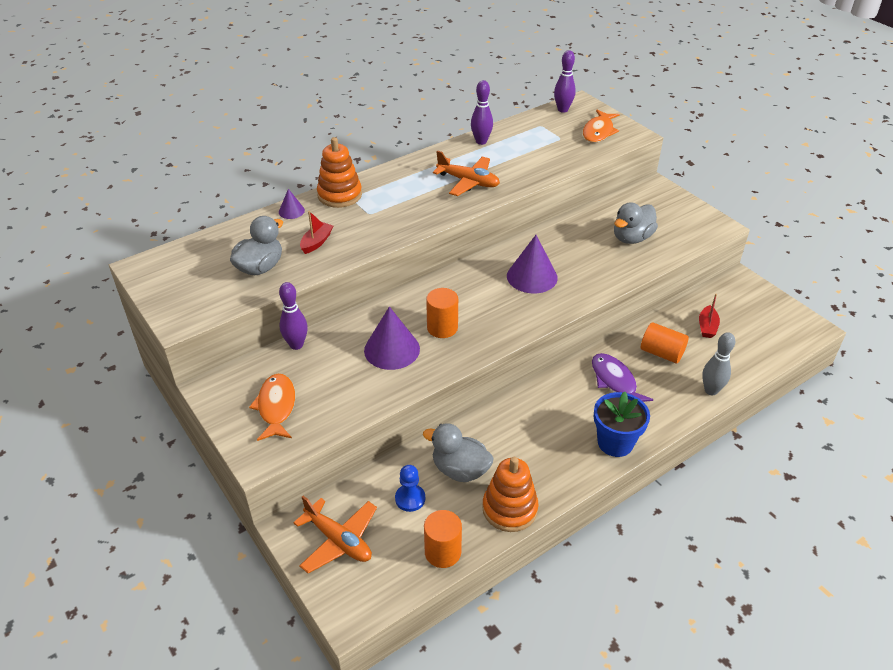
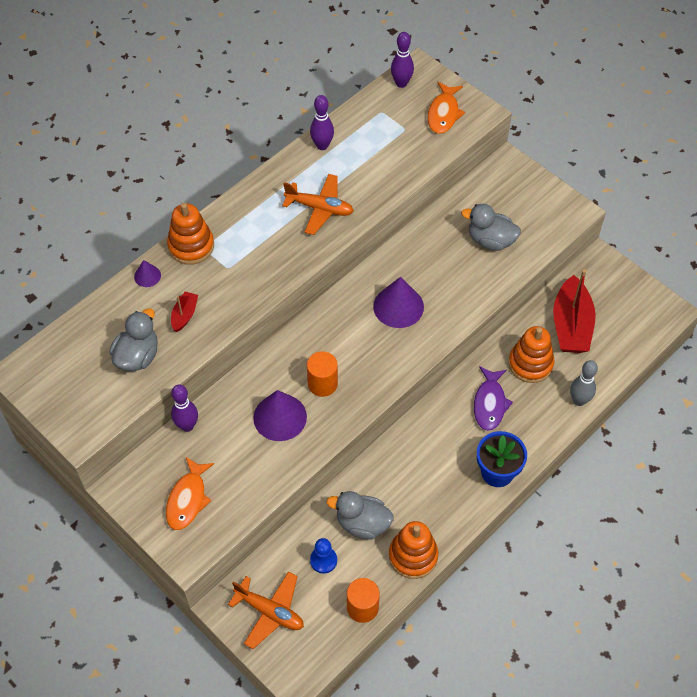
camera: 10 degrees left, 15 degrees up
orange fish [249,374,295,441] -> orange fish turned 150 degrees counterclockwise [166,457,214,530]
purple fish [592,353,654,402] -> purple fish turned 135 degrees counterclockwise [474,366,513,431]
grey duck [614,202,658,244] -> grey duck turned 75 degrees clockwise [461,204,521,251]
orange cylinder [641,322,689,363] -> orange stacking toy [508,326,554,383]
red boat [699,294,720,338] -> red boat [553,269,596,353], size x2.09

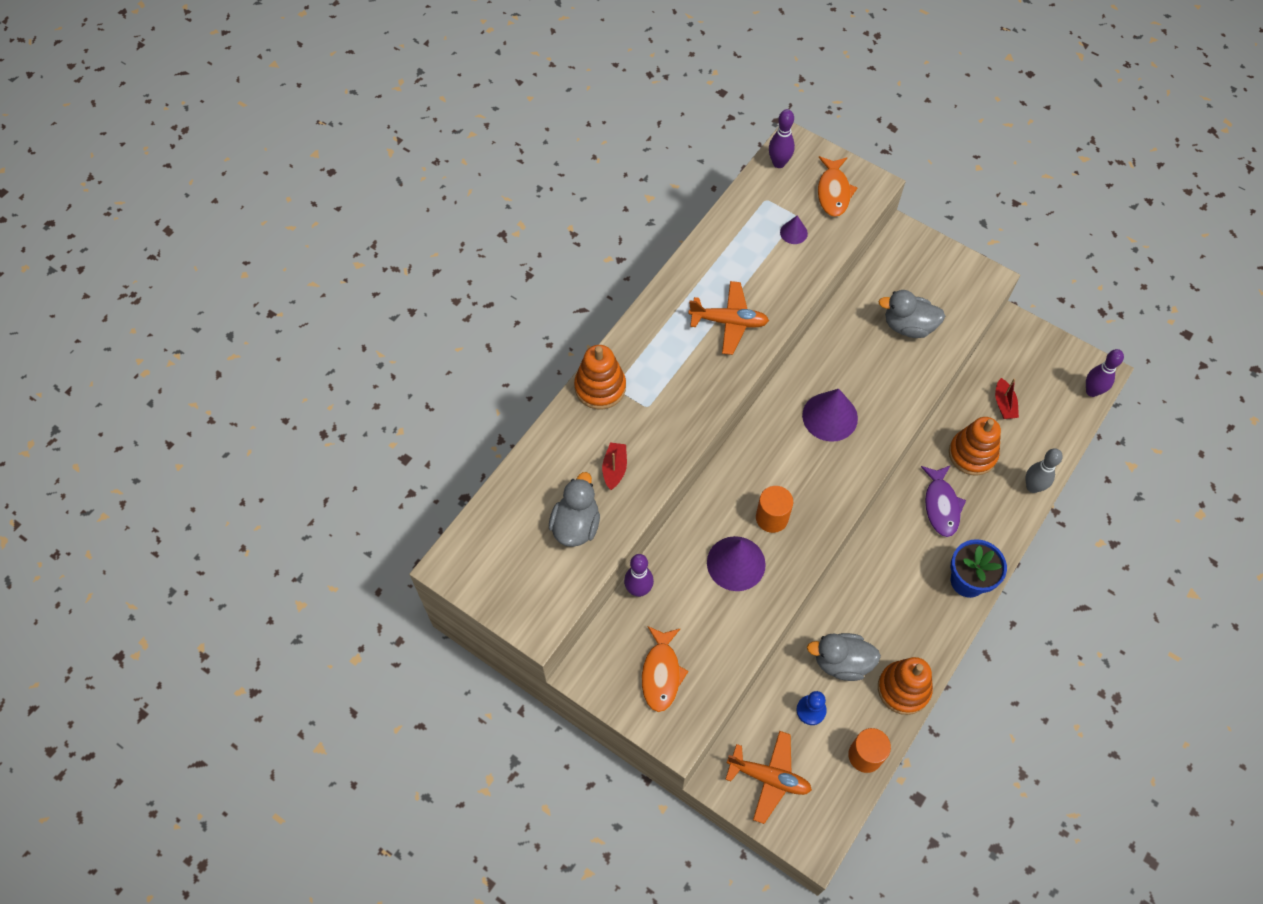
camera: 10 degrees left, 5 degrees up
purple cone [134,260,161,287] -> purple cone moved to [780,215,808,244]
purple bowling pin [310,95,334,150] -> purple bowling pin moved to [1086,349,1124,397]
red boat [553,269,596,353] -> red boat [995,378,1019,419], size x0.48

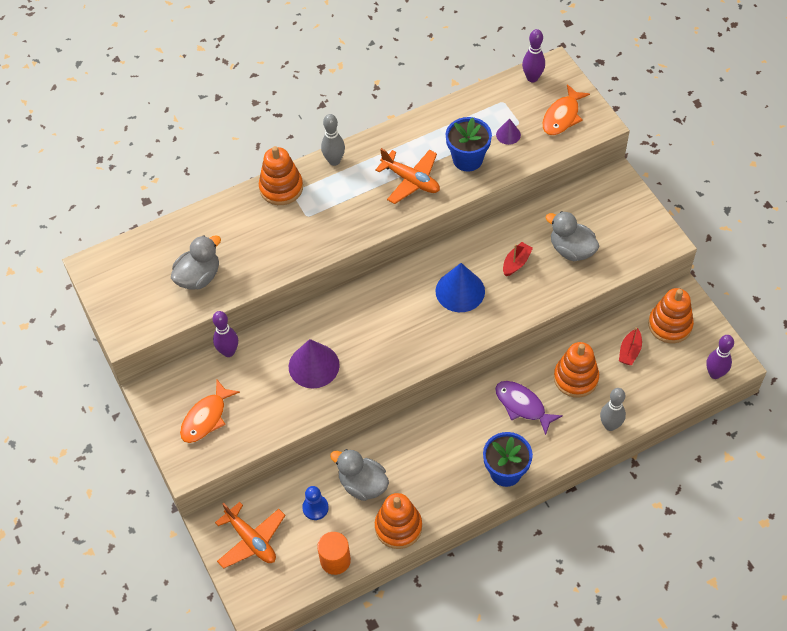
camera: 30 degrees right, 5 degrees down
red boat [602,443,627,490] -> red boat moved to [503,242,533,276]
orange cylinder [756,486,793,533] -> none
purple cone [802,389,858,442] -> blue cone [435,263,485,312]
purple fish [921,465,966,537] -> purple fish turned 105 degrees clockwise [495,381,563,435]
none -> grey bowling pin [321,114,345,166]
none -> blue flower pot [446,117,492,172]
none -> orange stacking toy [648,288,694,343]

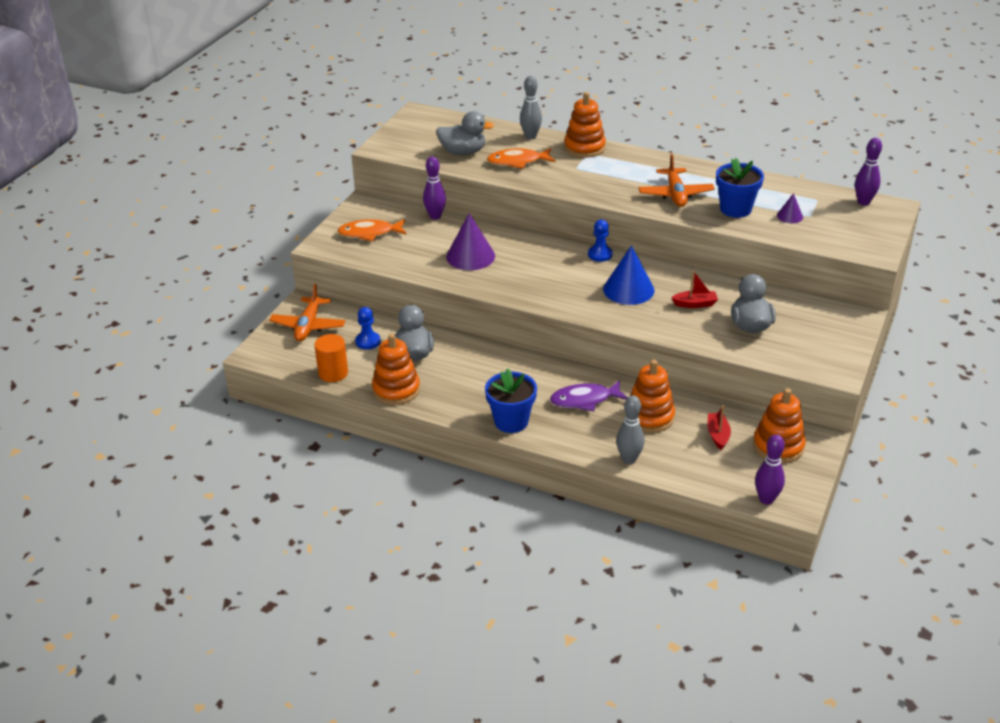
camera: 50 degrees right, 20 degrees down
grey bowling pin [321,114,345,166] -> grey bowling pin moved to [520,76,542,139]
purple fish [495,381,563,435] -> purple fish turned 105 degrees counterclockwise [550,380,628,411]
orange fish [542,84,590,136] -> orange fish moved to [487,148,555,169]
red boat [619,327,642,365] -> red boat turned 105 degrees clockwise [707,405,731,450]
none -> blue pawn [588,220,613,262]

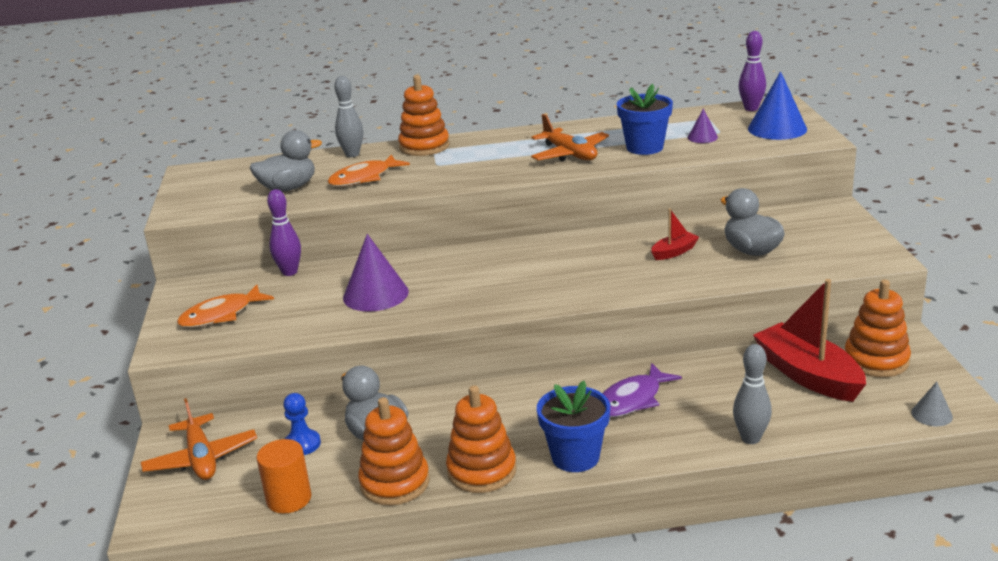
camera: 30 degrees left, 10 degrees down
blue pawn [588,220,613,262] -> none
blue cone [603,245,655,305] -> blue cone moved to [748,71,807,140]
orange stacking toy [625,360,675,433] -> orange stacking toy moved to [446,385,517,493]
red boat [707,405,731,450] -> red boat [753,279,866,402], size x2.09
purple bowling pin [755,434,785,505] -> grey cone [911,382,953,426]

